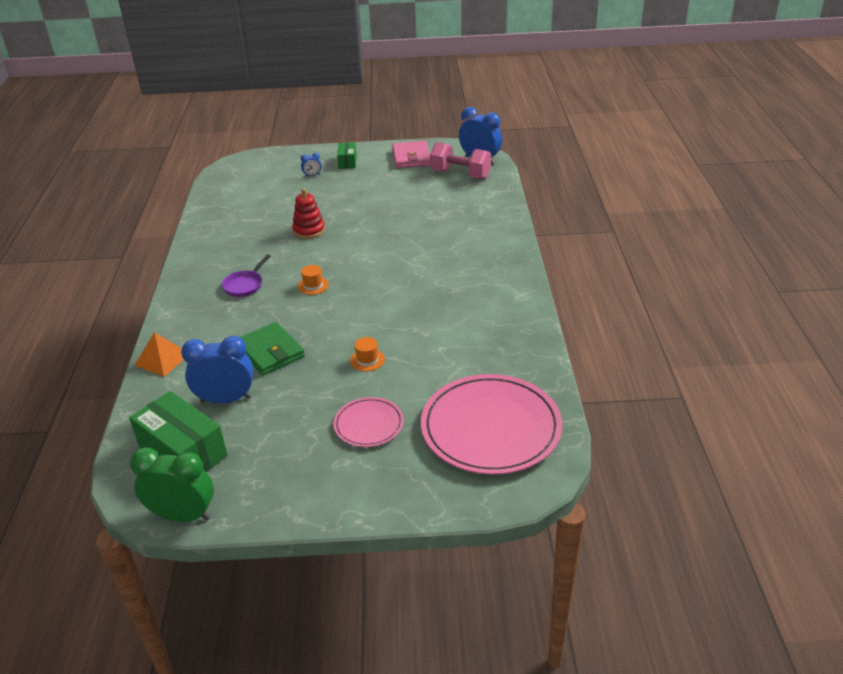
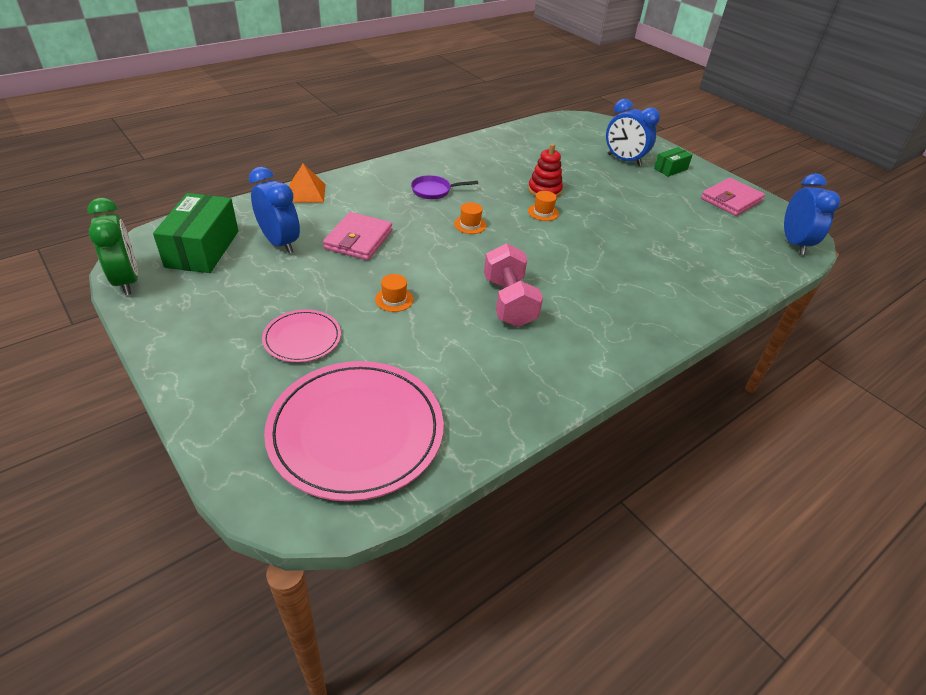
camera: 50 degrees right, 5 degrees up
green wallet [240,322,305,376] -> pink wallet [323,212,392,260]
blue clock [301,153,322,177] -> blue clock [606,99,660,166], size x2.24
pink dumbbell [430,142,491,179] -> pink dumbbell moved to [484,243,543,327]
none -> orange hat [528,191,559,221]

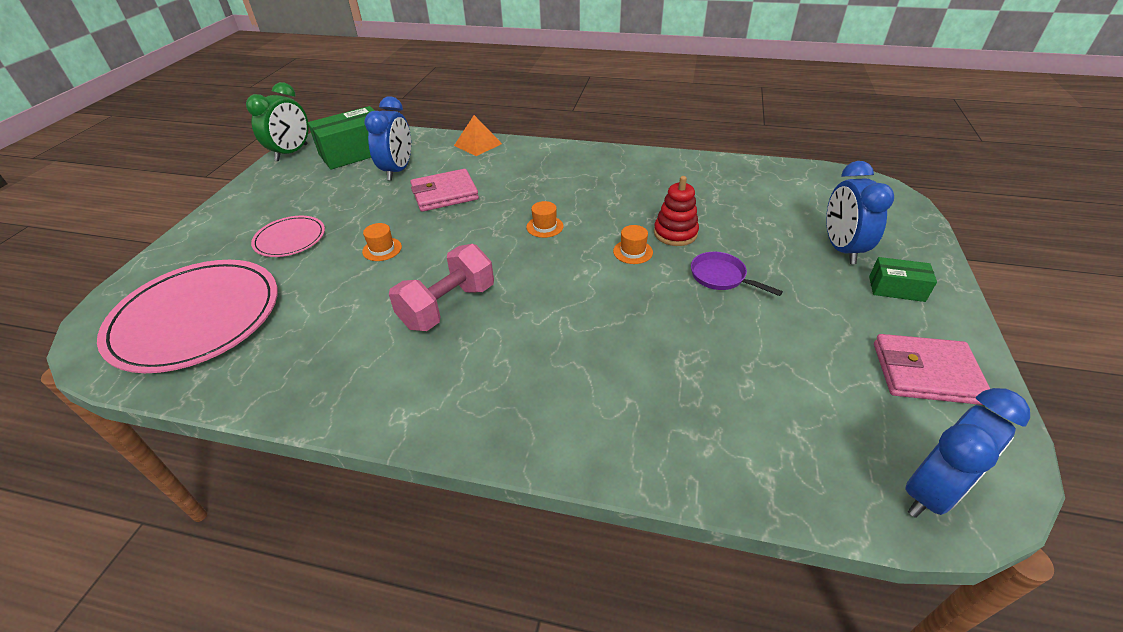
camera: 55 degrees right, 0 degrees up
purple pan [411,175,478,199] -> purple pan moved to [691,252,783,296]

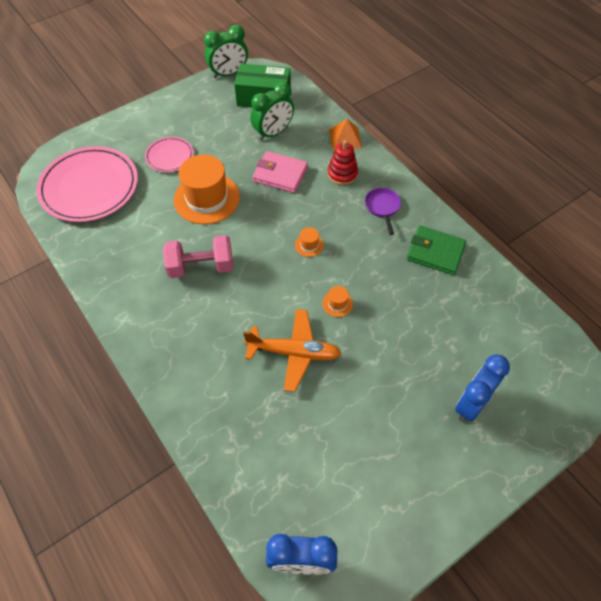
camera: 40 degrees right, 15 degrees up
orange hat [362,223,402,261] -> orange hat [174,155,240,224], size x2.42
blue clock [364,96,411,181] -> green clock [250,82,294,141]
red stacking toy [654,176,699,246] -> red stacking toy moved to [327,140,358,185]
purple pan [691,252,783,296] -> purple pan moved to [365,188,401,235]
green box [869,257,937,302] -> none
pink wallet [874,334,990,405] -> none
none -> orange plane [243,309,341,392]
none -> green wallet [407,226,466,275]

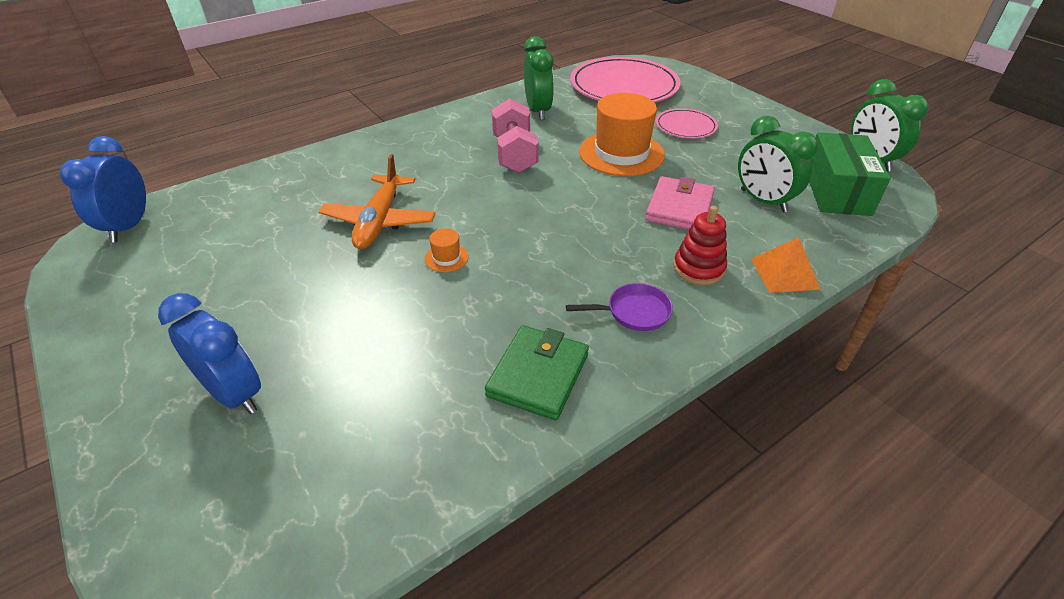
camera: 90 degrees right, 15 degrees down
orange hat [295,227,324,257] -> none
none -> green clock [524,36,554,120]

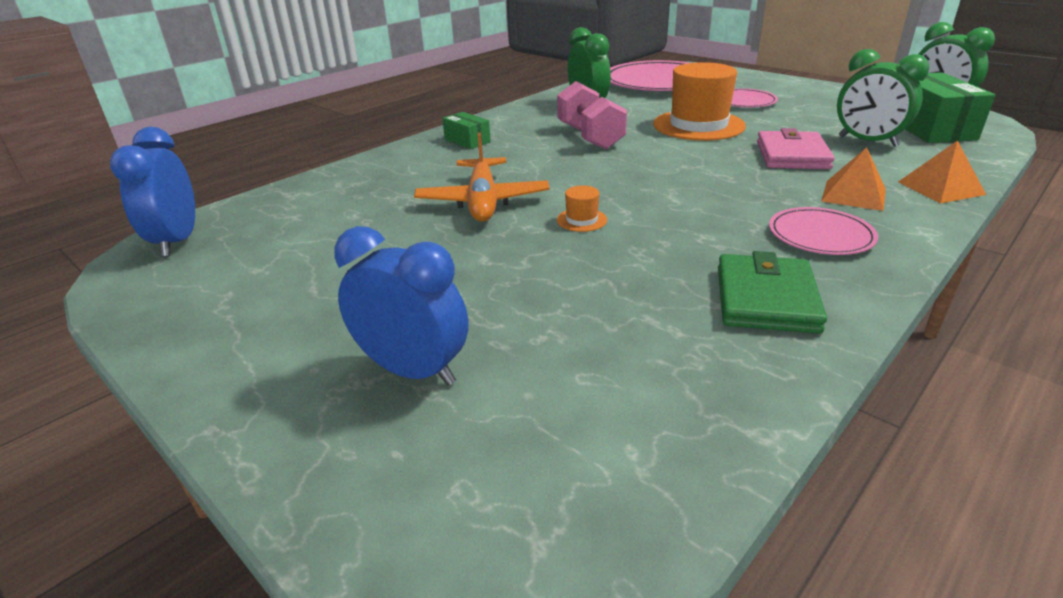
camera: 10 degrees left, 10 degrees down
purple pan [566,283,673,331] -> pink plate [769,207,878,255]
red stacking toy [673,206,727,285] -> orange pyramid [821,147,886,211]
none -> green box [442,112,491,149]

